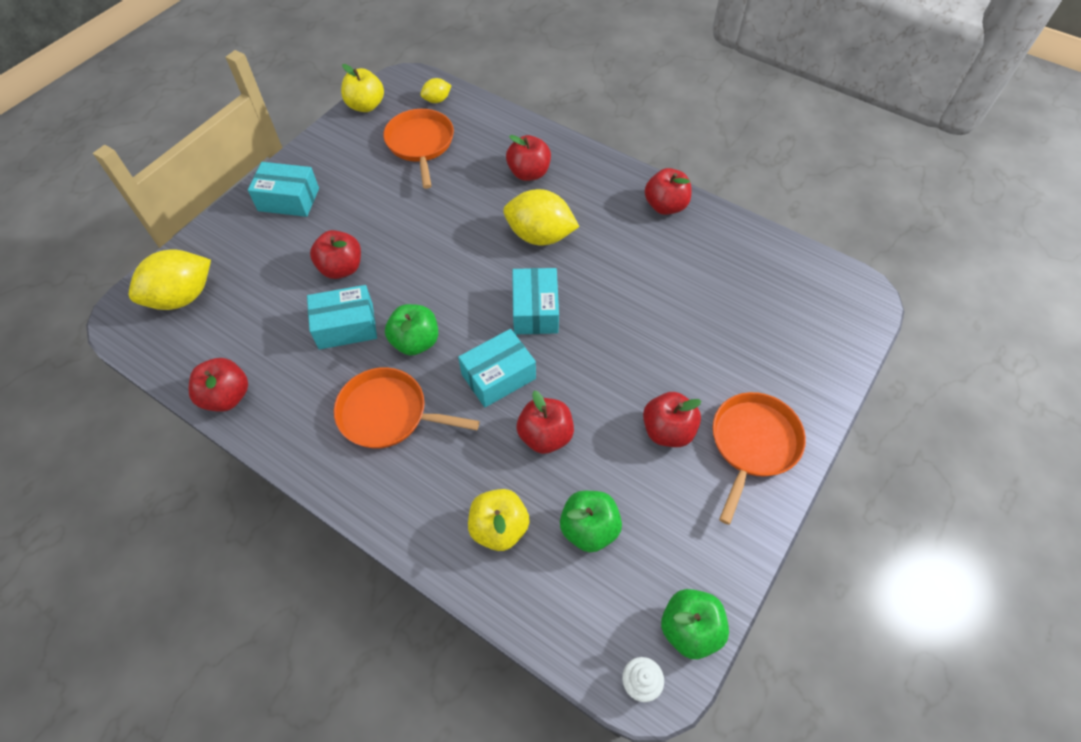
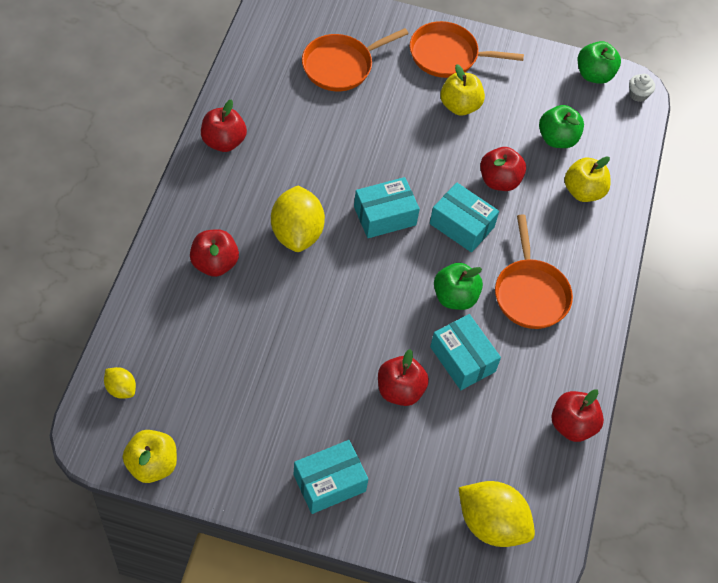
camera: 115 degrees left, 0 degrees up
turquoise box [248,162,319,217] -> turquoise box turned 75 degrees clockwise [293,440,368,514]
orange pan [383,109,454,189] -> orange pan moved to [302,28,409,91]
red apple [643,392,701,447] -> yellow apple [440,64,485,115]

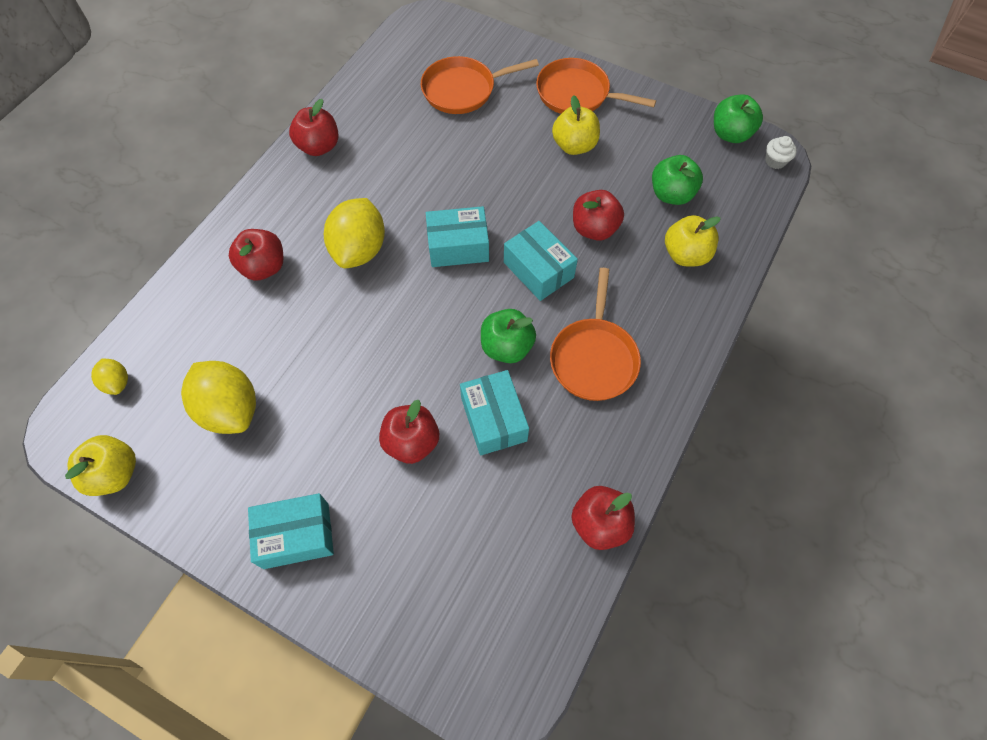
camera: 20 degrees right, 5 degrees up
yellow lemon [459,481,535,547] -> yellow lemon moved to [181,361,256,434]

